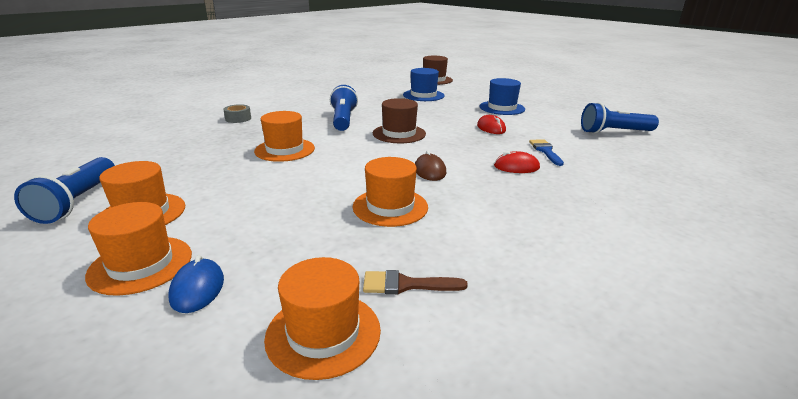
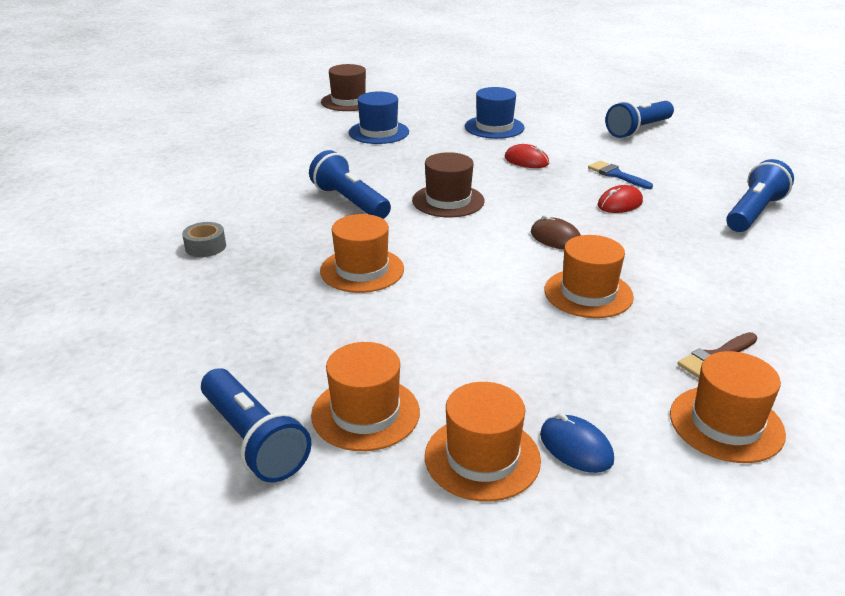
camera: 35 degrees left, 5 degrees up
none -> blue flashlight [726,159,794,232]

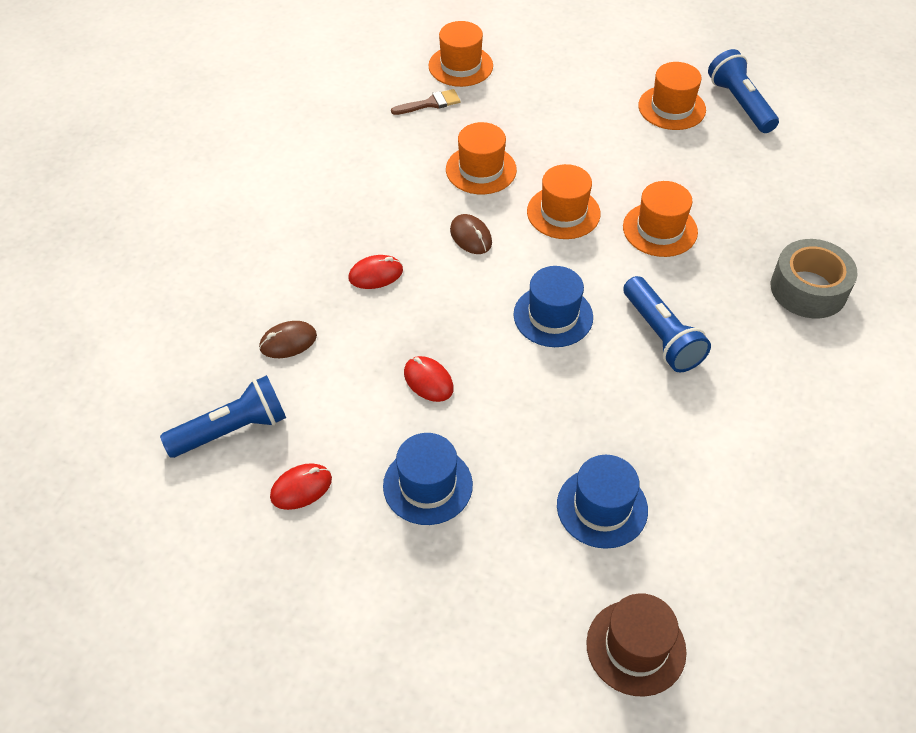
camera: 165 degrees left, 20 degrees up
grey tape [182,222,226,257] -> grey tape [771,239,858,318], size x1.93
brown hat [412,152,484,218] -> blue hat [514,266,593,347]
orange hat [425,382,541,502] -> orange hat moved to [527,164,601,239]
blue mouse [540,413,614,473] -> none
blue brush [588,161,653,189] -> none
blue flashlight [726,159,794,232] -> none
none -> brown mouse [259,321,317,358]
none -> red mouse [270,463,332,510]

